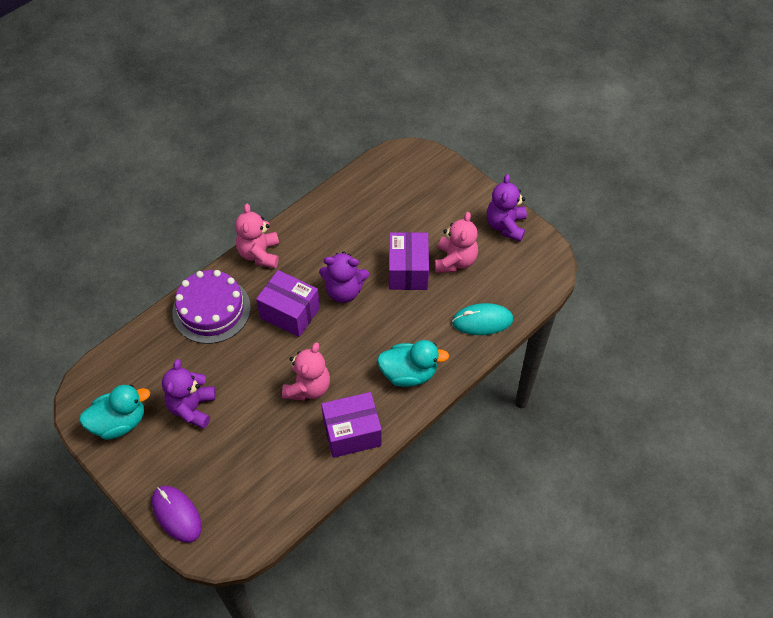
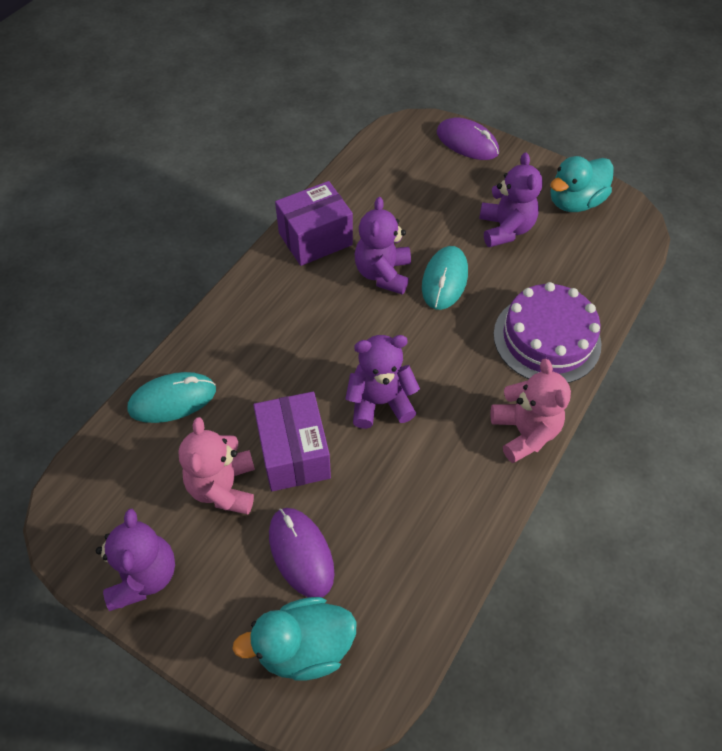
camera: 165 degrees right, 0 degrees up
purple box [256,270,320,337] -> none
pink teddy bear [282,342,330,401] -> purple teddy bear [355,197,411,295]
turquoise duck [377,340,449,387] -> turquoise duck moved to [232,597,356,681]
none -> purple mouse [269,508,335,598]
none -> turquoise mouse [422,246,468,310]

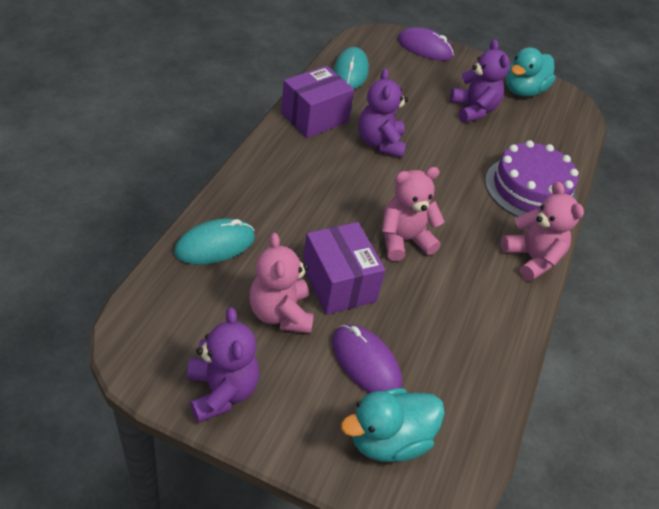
camera: 15 degrees left, 10 degrees down
purple teddy bear [345,335,420,429] -> pink teddy bear [382,167,445,261]
turquoise mouse [422,246,468,310] -> turquoise mouse moved to [334,47,369,89]

